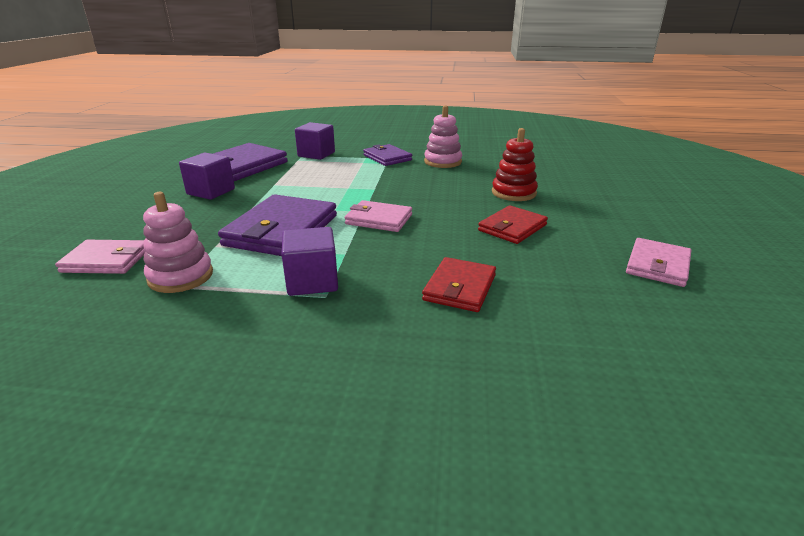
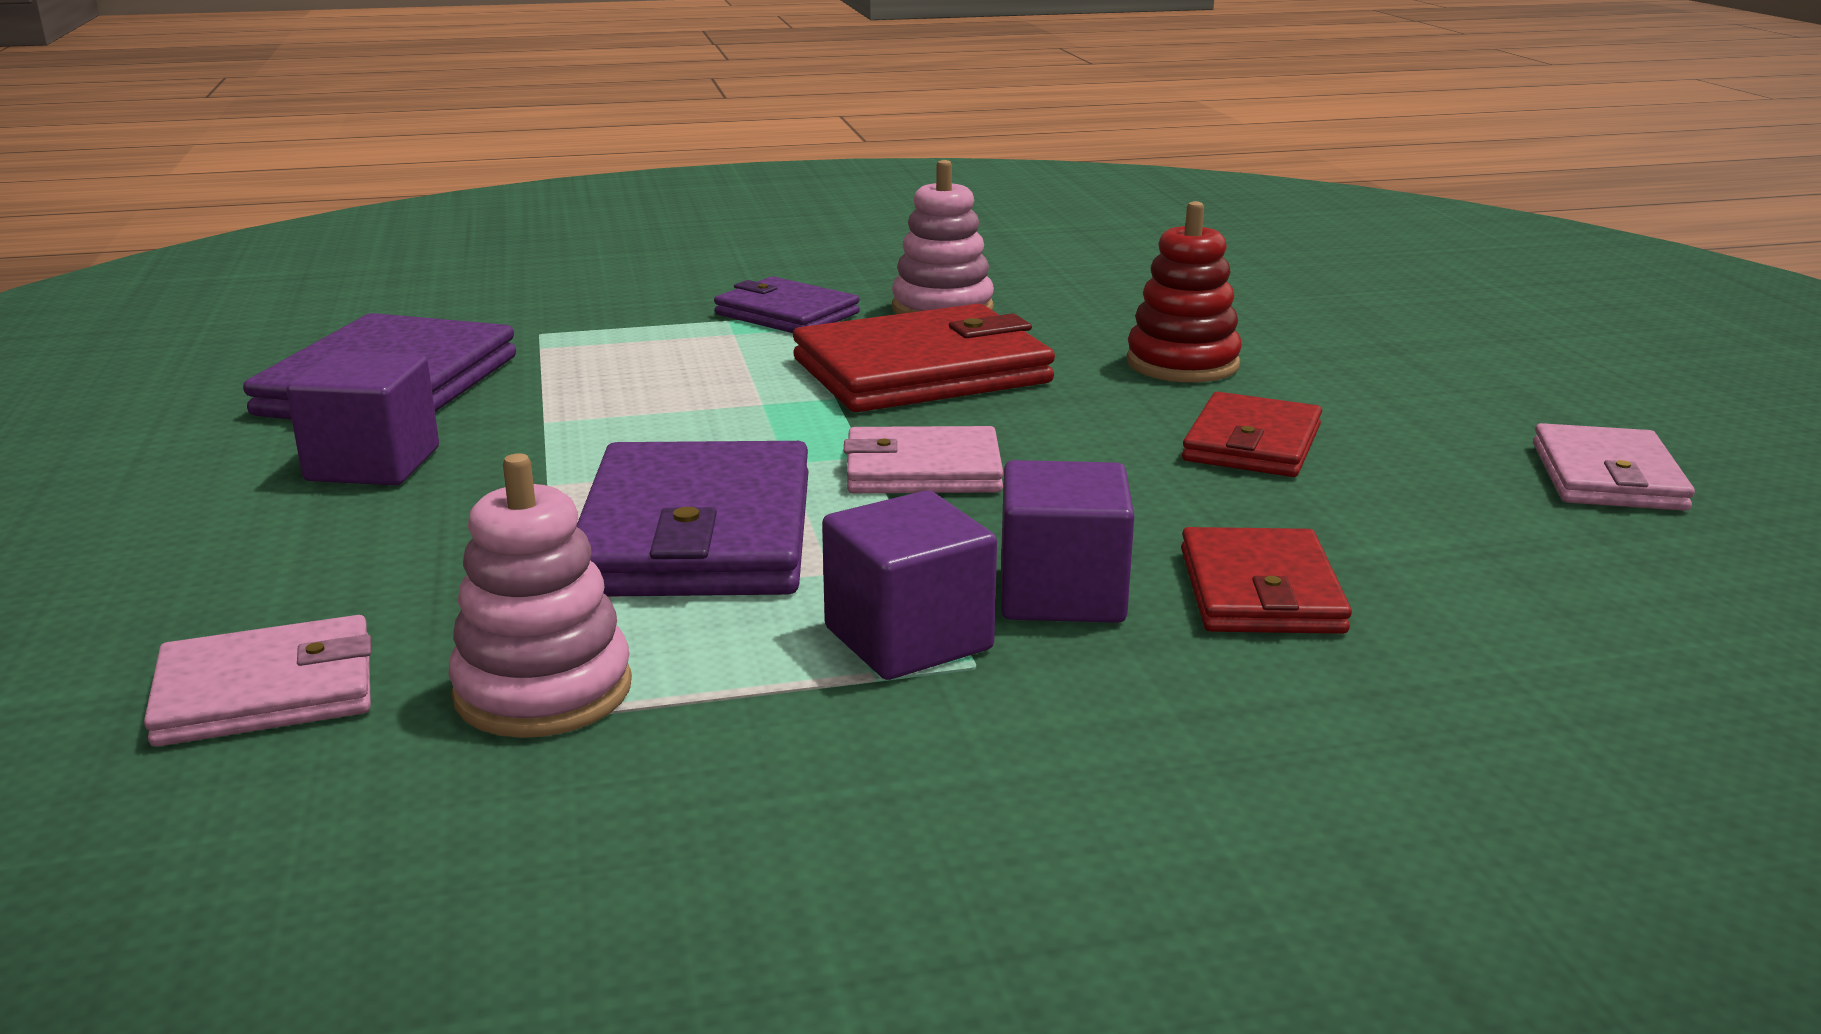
camera: 20 degrees left, 5 degrees down
purple cube [295,122,335,160] -> purple cube moved to [1001,460,1135,623]
none -> red wallet [793,304,1055,412]

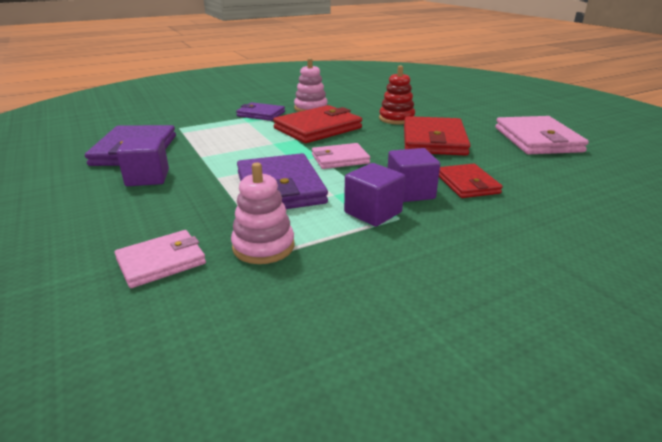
camera: 15 degrees left, 5 degrees up
red wallet [1182,392,1322,477] -> red wallet [404,116,471,156], size x1.67
pink wallet [1533,423,1695,511] -> pink wallet [495,116,589,154], size x1.67

